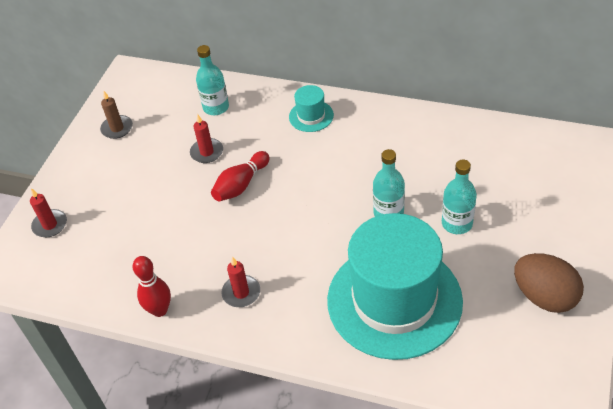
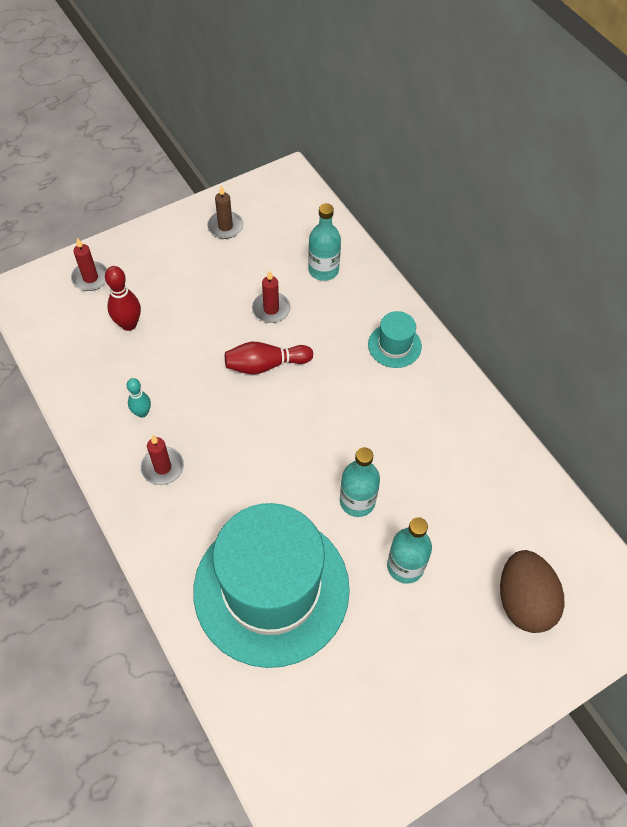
camera: 35 degrees right, 10 degrees up
red bowling pin [132,256,171,317] -> red bowling pin moved to [105,266,141,331]
brown egg [514,253,584,313] -> brown egg moved to [500,550,565,633]
none -> turquoise bowling pin [127,378,151,418]

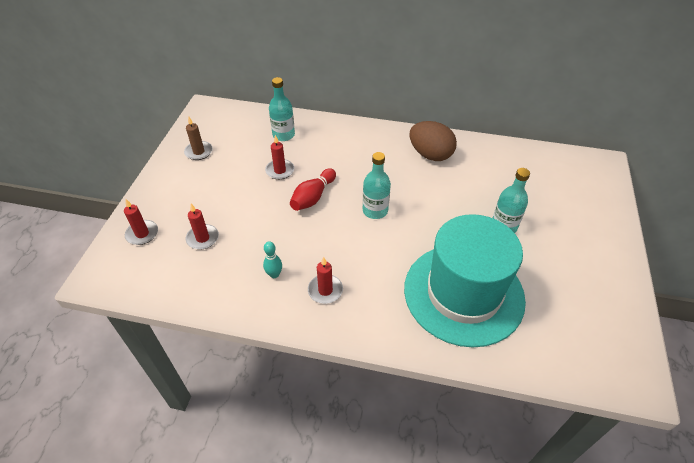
camera: 45 degrees left, 10 degrees down
red bowling pin [105,266,141,331] -> red candle [186,204,219,250]
turquoise bottle [340,447,380,517] -> turquoise bottle moved to [363,152,391,219]
turquoise hat [368,311,422,368] -> none
brown egg [500,550,565,633] -> brown egg moved to [410,121,457,161]

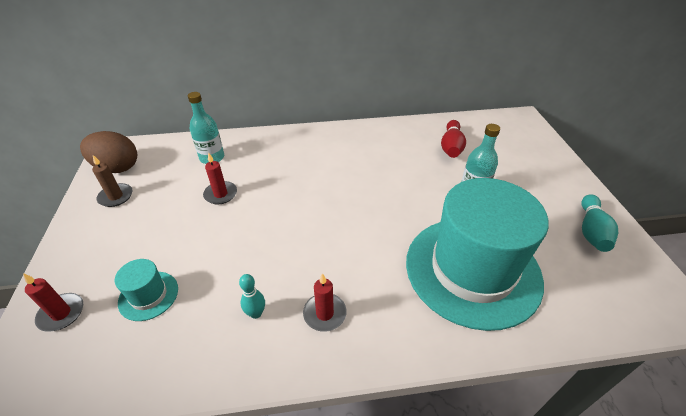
camera: 20 degrees left, 5 degrees down
red candle [186,204,219,250] -> turquoise hat [115,259,178,321]
red bowling pin [290,168,336,211] -> red bowling pin moved to [441,120,466,158]
turquoise bottle [363,152,391,219] -> none
brown egg [410,121,457,161] -> brown egg moved to [80,131,137,173]
none -> turquoise bowling pin [581,194,618,252]

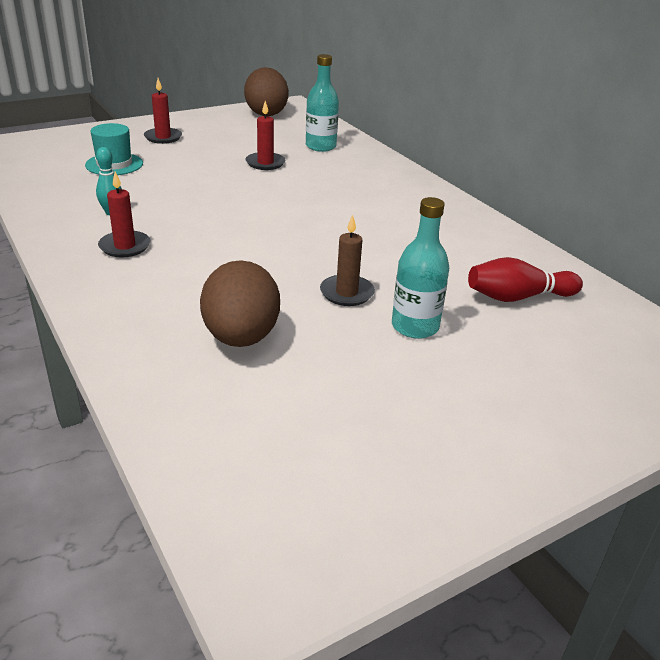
camera: 65 degrees right, 10 degrees down
red candle [23,273,83,332] -> red candle moved to [144,78,182,144]
brown candle [92,155,132,207] -> brown candle moved to [320,215,375,306]
turquoise hat [406,178,549,331] -> brown egg [200,260,280,347]
turquoise bowling pin [581,194,618,252] -> none

